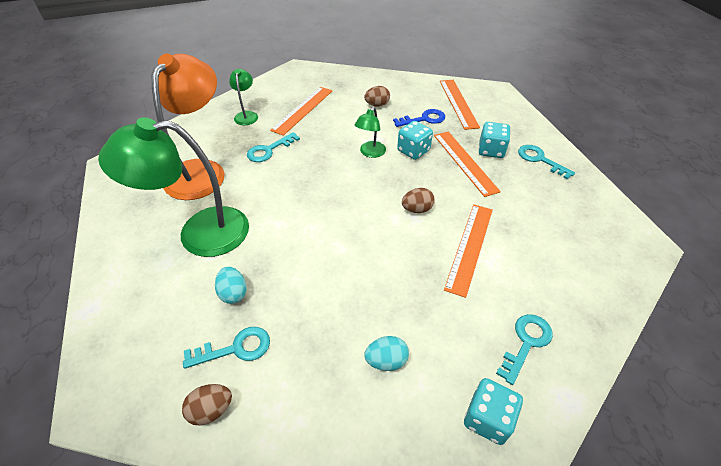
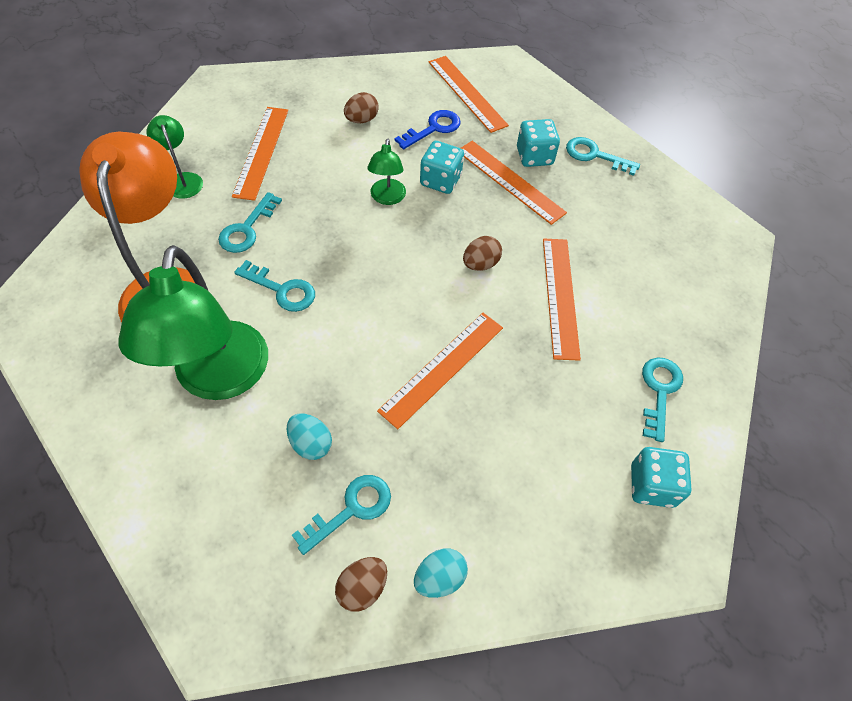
camera: 25 degrees left, 10 degrees up
green lamp [98,117,249,257] -> green lamp turned 60 degrees counterclockwise [118,245,268,400]
turquoise egg [364,336,409,371] -> turquoise egg moved to [414,548,468,598]
none -> turquoise key [234,260,315,312]
none -> orange ruler [377,313,503,429]

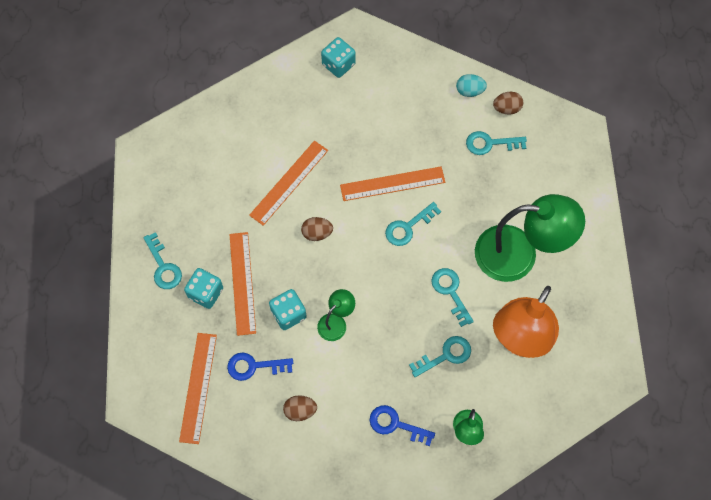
camera: 140 degrees left, 10 degrees up
green lamp [118,245,268,400] -> green lamp turned 60 degrees clockwise [475,194,585,282]
orange ruler [232,107,288,201] -> blue key [370,405,435,446]
turquoise egg [286,413,332,460] -> none
turquoise key [642,357,683,442] -> turquoise key moved to [385,202,441,246]

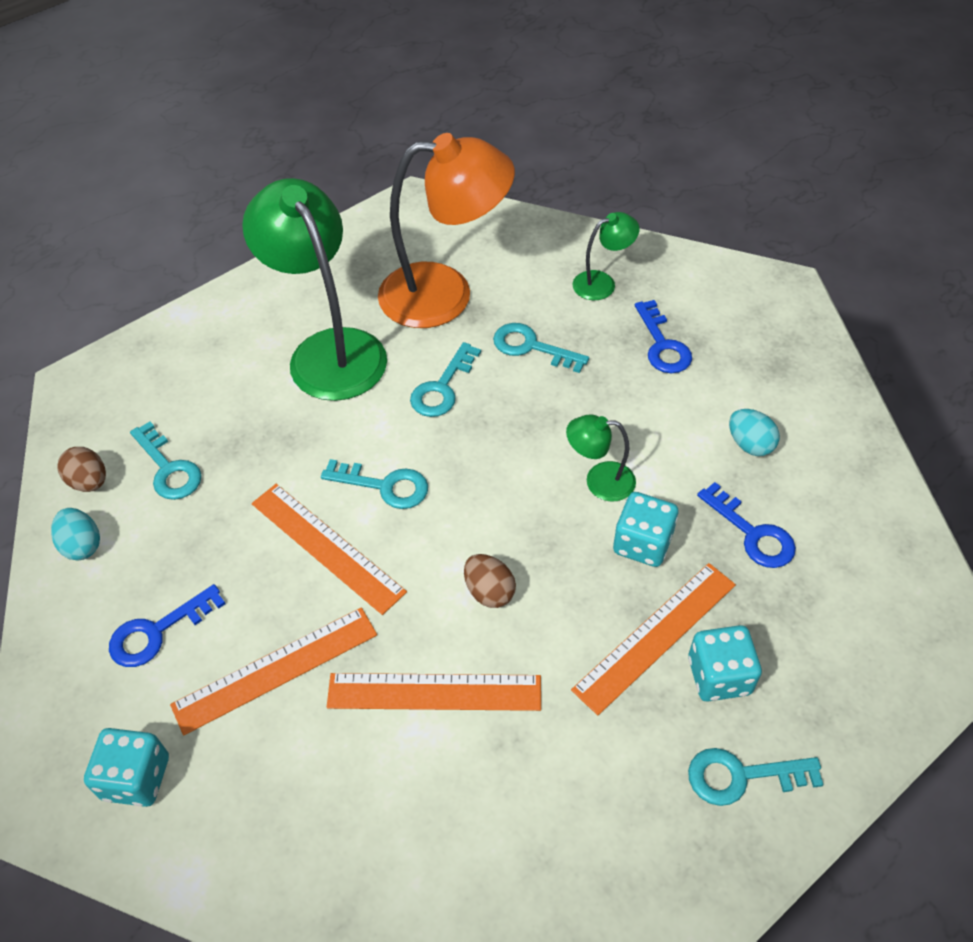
camera: 125 degrees left, 15 degrees down
turquoise key [143,232,182,289] -> turquoise key turned 120 degrees counterclockwise [688,748,824,806]
orange ruler [179,333,217,444] -> orange ruler moved to [170,607,377,735]
brown egg [283,395,317,421] -> turquoise egg [729,409,780,456]
none -> blue key [109,584,225,667]

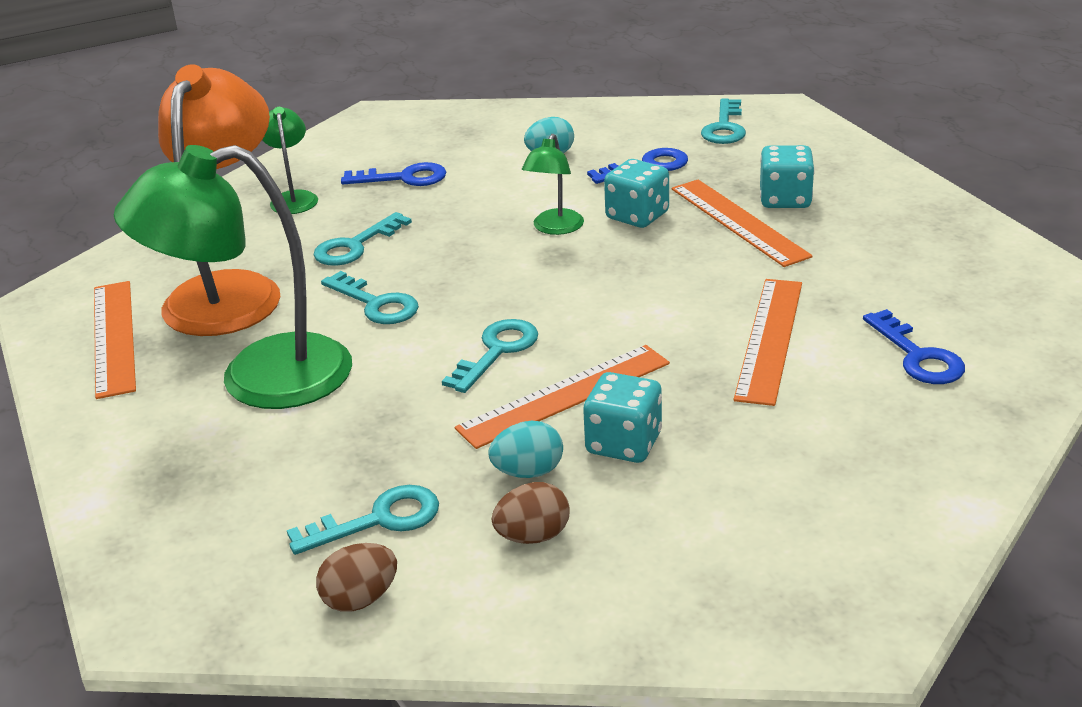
camera: 75 degrees left, 20 degrees down
turquoise egg [51,508,100,560] -> turquoise egg moved to [488,421,563,478]
turquoise dice [84,728,169,807] -> turquoise dice moved to [583,372,662,463]
blue key [109,584,225,667] -> blue key moved to [863,309,965,384]
orange ruler [170,607,377,735] -> orange ruler moved to [94,281,136,399]
brown egg [464,554,516,608] -> brown egg moved to [492,482,570,544]
turquoise key [688,748,824,806] -> turquoise key moved to [701,99,746,144]

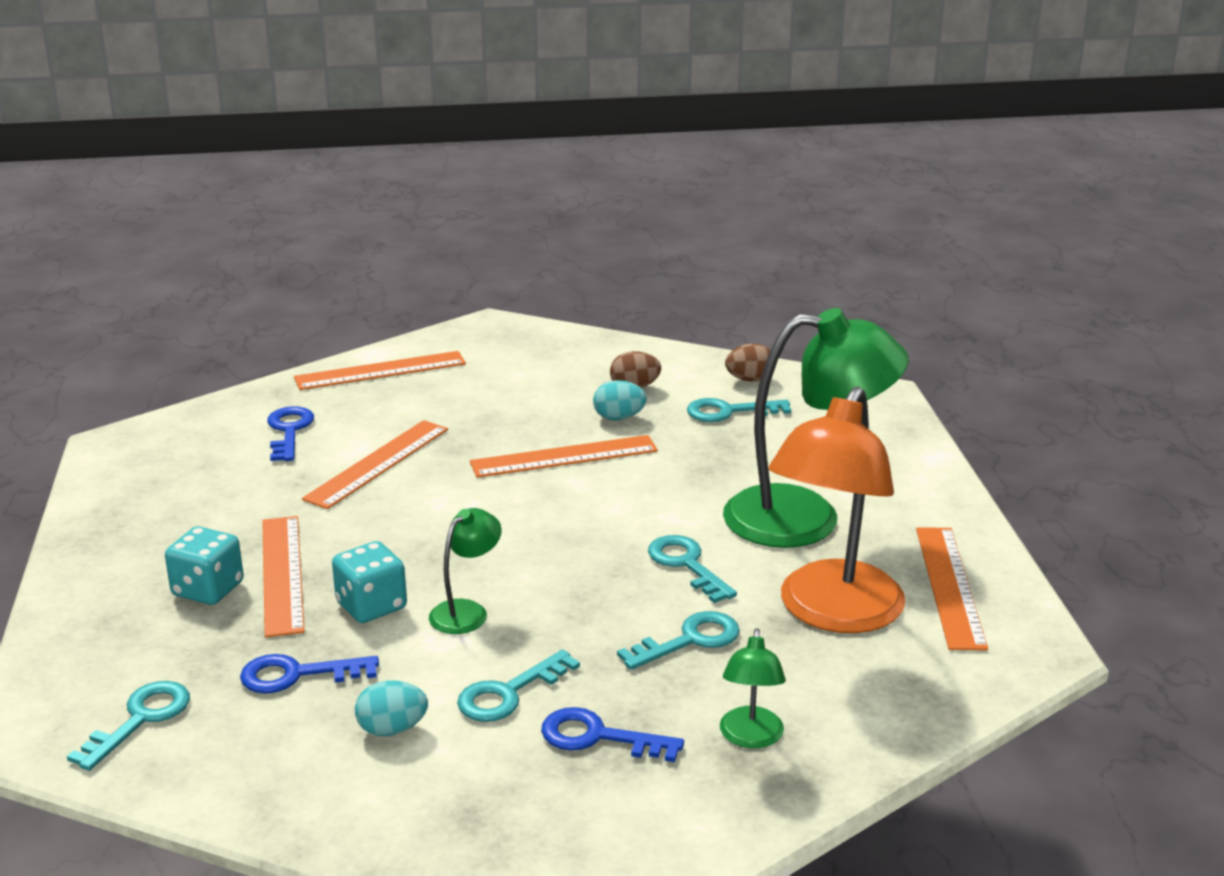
camera: 165 degrees left, 5 degrees down
turquoise key [442,319,538,393] -> turquoise key moved to [457,650,580,722]
turquoise dice [583,372,662,463] -> none
none -> orange ruler [294,351,466,390]

